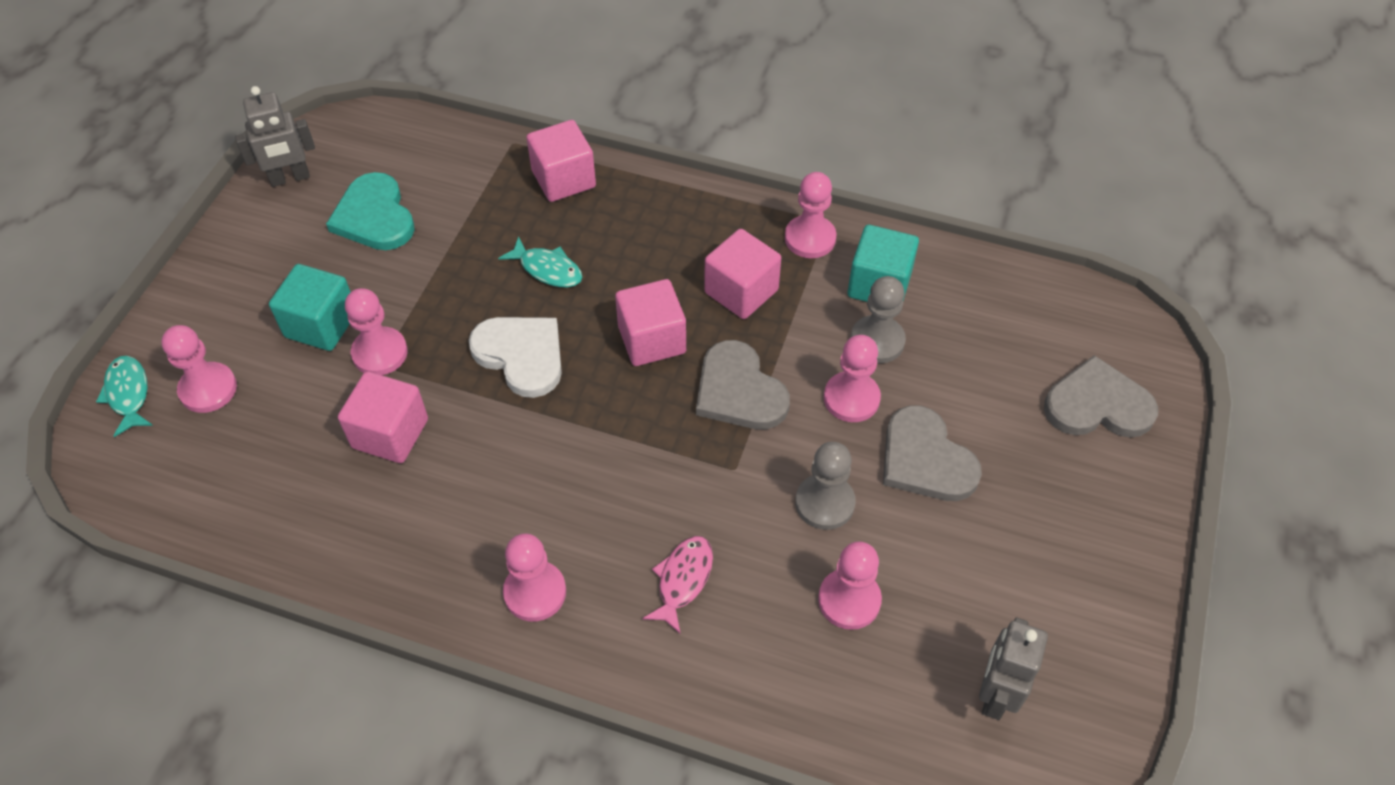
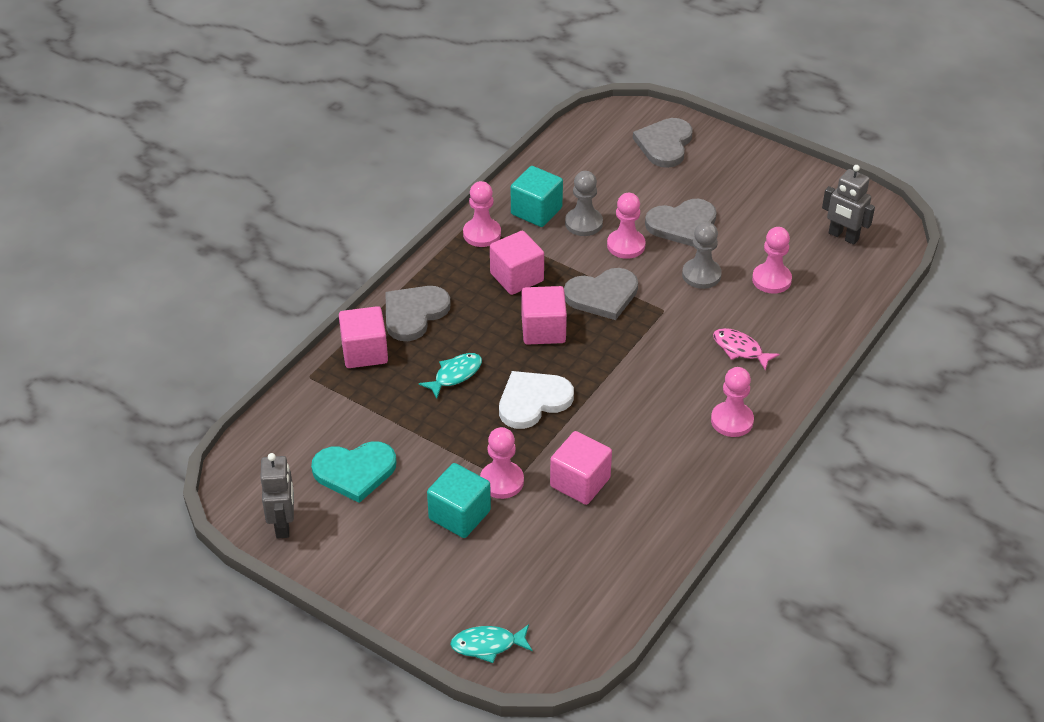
camera: 75 degrees left, 10 degrees down
pink pawn [161,325,237,413] -> none
none -> grey heart [386,286,451,341]

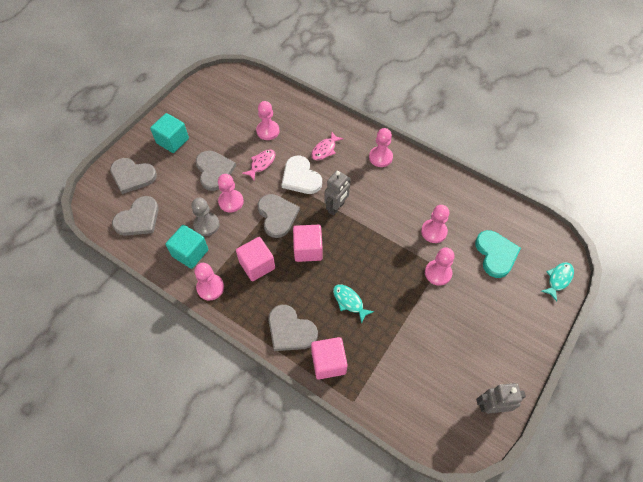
camera: 90 degrees left, 15 degrees up
turquoise heart [311,441,397,503] -> turquoise heart moved to [475,230,521,278]
turquoise cube [427,463,491,538] -> turquoise cube moved to [150,113,189,153]
turquoise fish [450,624,532,663] -> turquoise fish turned 135 degrees counterclockwise [541,262,574,301]
white heart [499,371,574,429] -> white heart moved to [281,156,322,194]
pink cube [550,431,612,505] -> pink pawn [421,205,449,243]
grey pawn [682,222,722,289] -> pink fish [242,149,276,180]
grey robot [822,165,875,245] -> grey robot moved to [324,170,351,216]
none -> grey heart [112,196,159,236]

